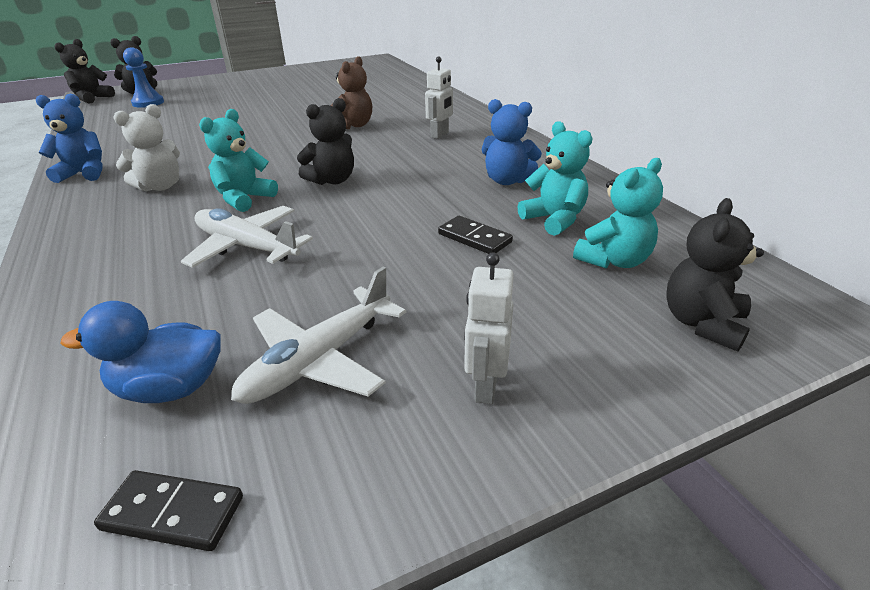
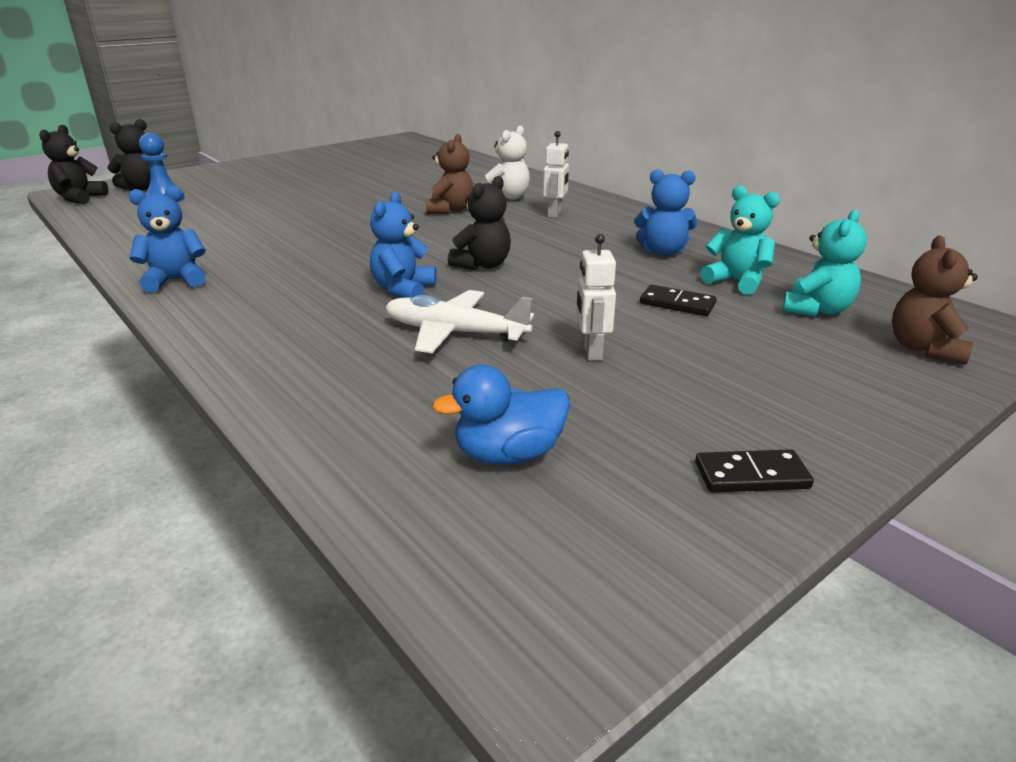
camera: 15 degrees left, 5 degrees down
black domino [94,470,243,551] -> black domino moved to [695,449,814,493]
white teddy bear [113,104,180,191] -> white teddy bear moved to [485,126,530,200]
turquoise teddy bear [199,109,278,212] -> blue teddy bear [370,192,437,298]
white plane [231,266,407,404] -> none
white robot [464,252,514,404] -> white robot moved to [576,234,616,361]
black teddy bear [667,198,764,351] -> brown teddy bear [892,236,978,365]

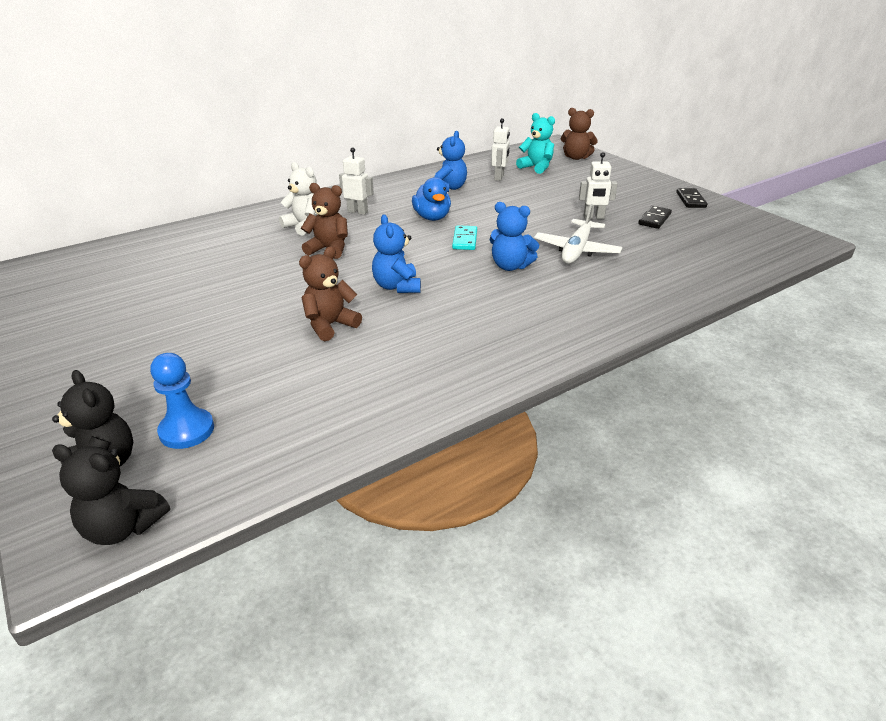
camera: 85 degrees left, 5 degrees up
blue teddy bear [129,186,206,293] -> blue teddy bear moved to [372,215,421,293]
blue duck [432,365,570,465] -> blue duck moved to [412,177,451,221]
black teddy bear [448,176,511,270] -> turquoise domino [452,225,477,250]
black domino [640,285,717,316] -> black domino moved to [638,206,672,229]
turquoise teddy bear [700,186,780,295] -> white robot [491,118,510,181]
none -> brown teddy bear [299,247,362,341]

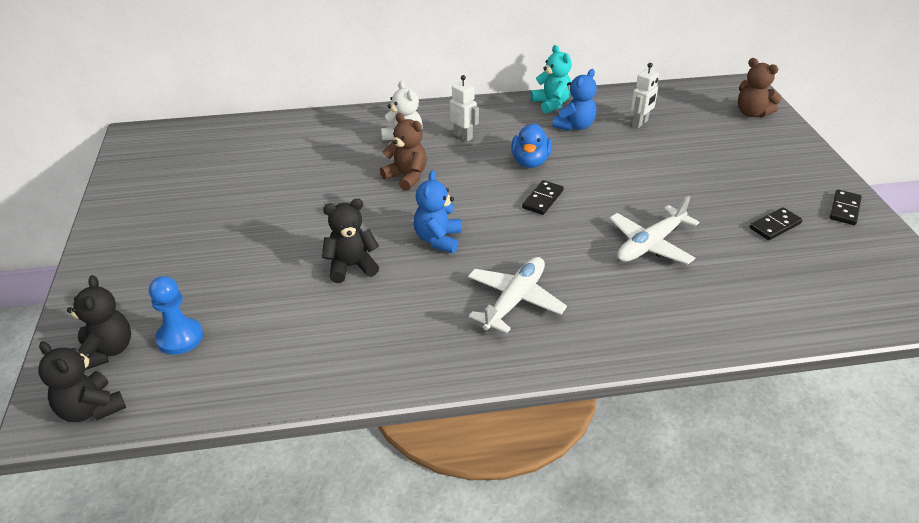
camera: 25 degrees right, 5 degrees up
brown teddy bear [299,247,362,341] -> black teddy bear [322,199,379,283]
turquoise domino [452,225,477,250] -> black domino [522,180,564,215]
blue teddy bear [489,202,539,271] -> none
turquoise teddy bear [516,113,555,174] -> turquoise teddy bear moved to [531,45,572,113]
white robot [579,152,618,219] -> none
none -> white plane [468,257,567,333]

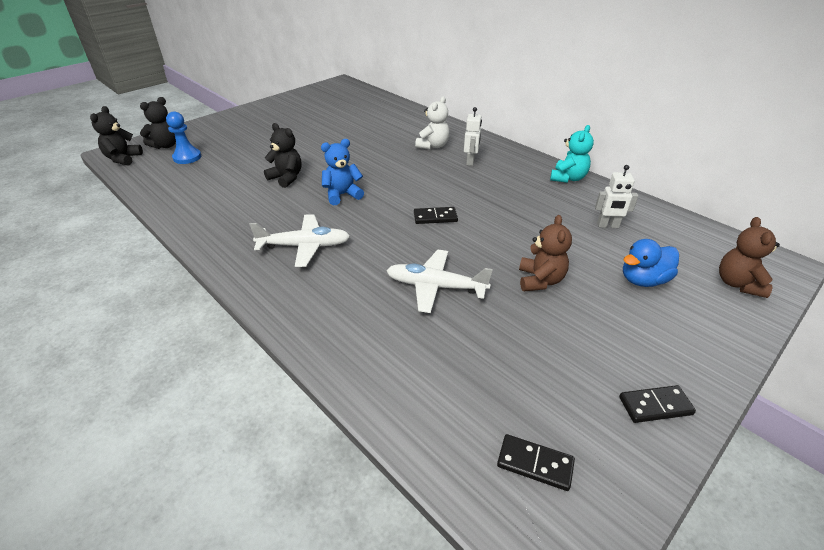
camera: 55 degrees right, 0 degrees up
brown teddy bear [380,113,427,191] -> brown teddy bear moved to [519,215,572,291]
blue duck [511,123,552,168] -> blue duck moved to [623,239,679,287]
blue teddy bear [552,69,597,131] -> none
black domino [750,207,803,240] -> black domino moved to [497,434,575,491]

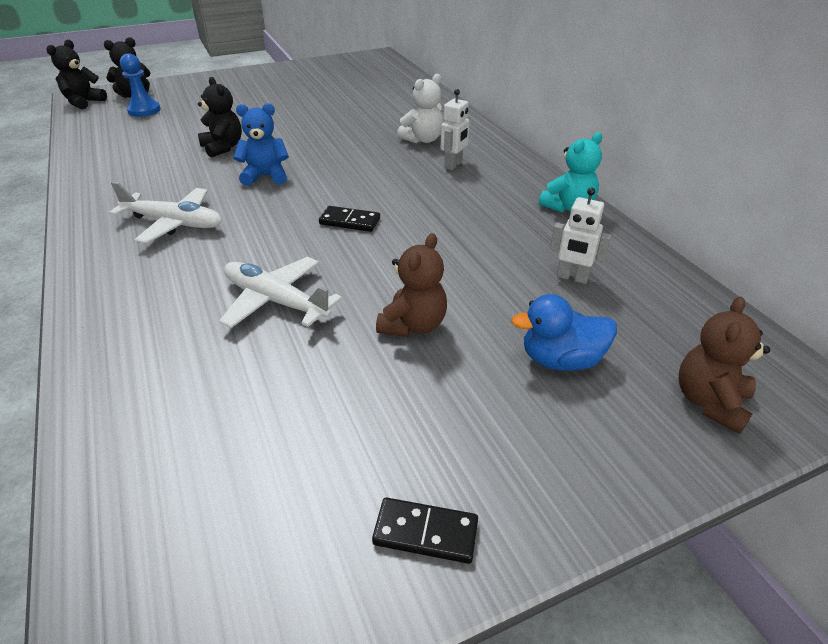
camera: 20 degrees right, 0 degrees up
black domino [497,434,575,491] -> none

